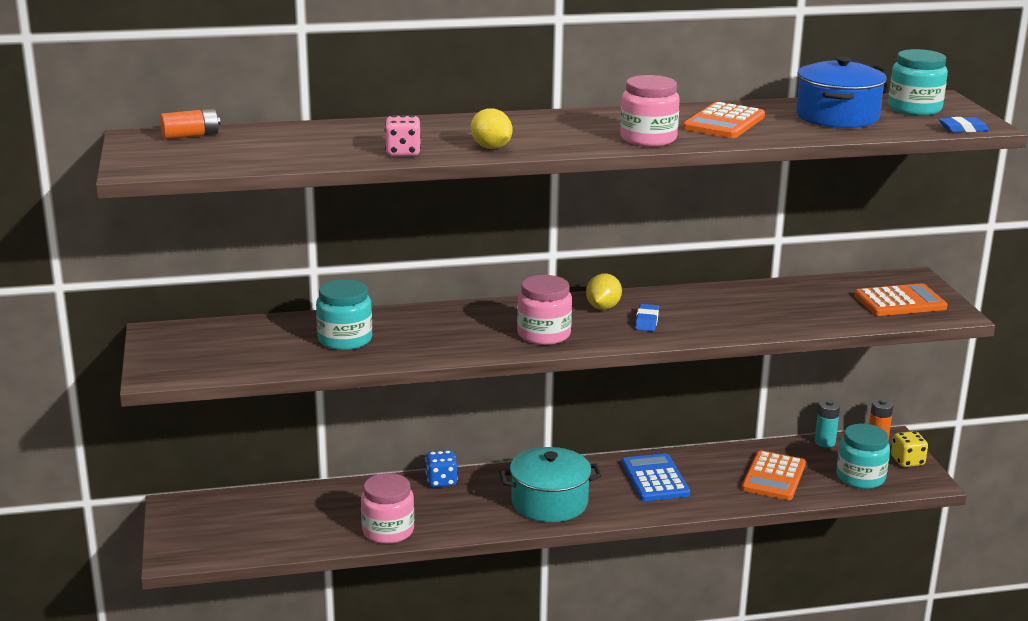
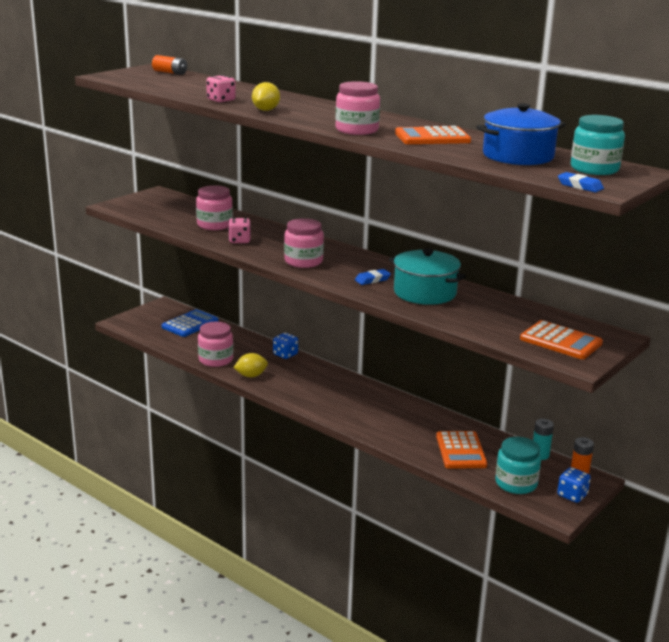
camera: 50 degrees right, 0 degrees up
turquoise jar [316,279,372,350] -> pink jar [196,185,233,230]
turquoise pot [499,447,602,522] -> turquoise pot moved to [389,248,466,305]
yellow lemon [586,273,622,310] -> yellow lemon moved to [233,353,268,377]
blue calculator [622,453,690,501] -> blue calculator moved to [162,309,218,337]
orange calculator [742,450,806,500] -> orange calculator turned 75 degrees counterclockwise [436,431,487,469]
yellow dice [891,431,928,467] -> blue dice [557,467,591,503]
none -> pink dice [228,218,251,243]

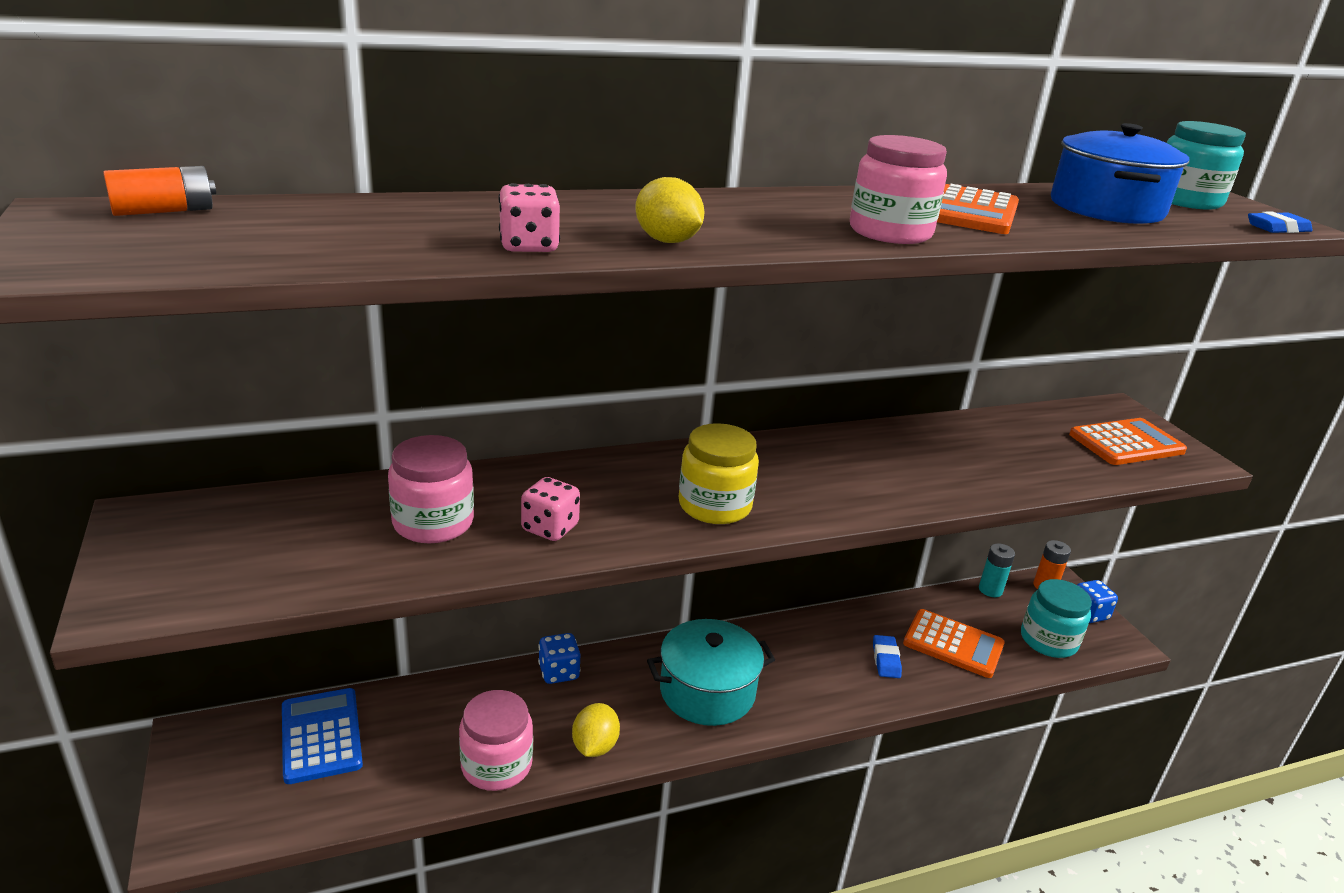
camera: 60 degrees left, 5 degrees up
pink jar [284,218,324,268] -> yellow jar [679,423,759,524]
blue eraser [355,269,391,285] -> blue eraser moved to [873,635,902,678]
turquoise pot [389,248,466,305] -> turquoise pot moved to [647,619,775,726]

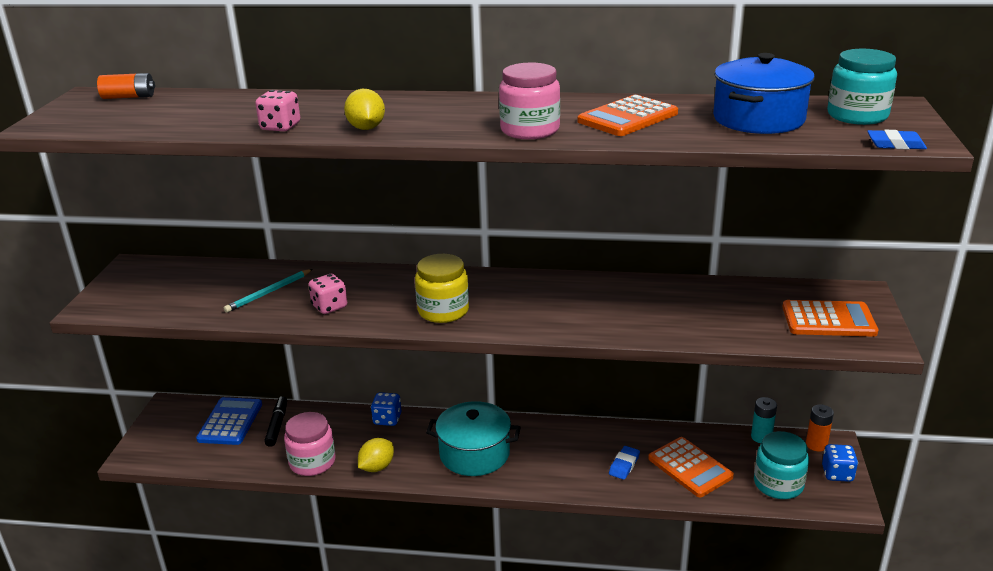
camera: 30 degrees right, 0 degrees up
pink jar [388,435,474,543] -> turquoise pencil [224,269,313,313]
none -> black marker [264,396,287,447]

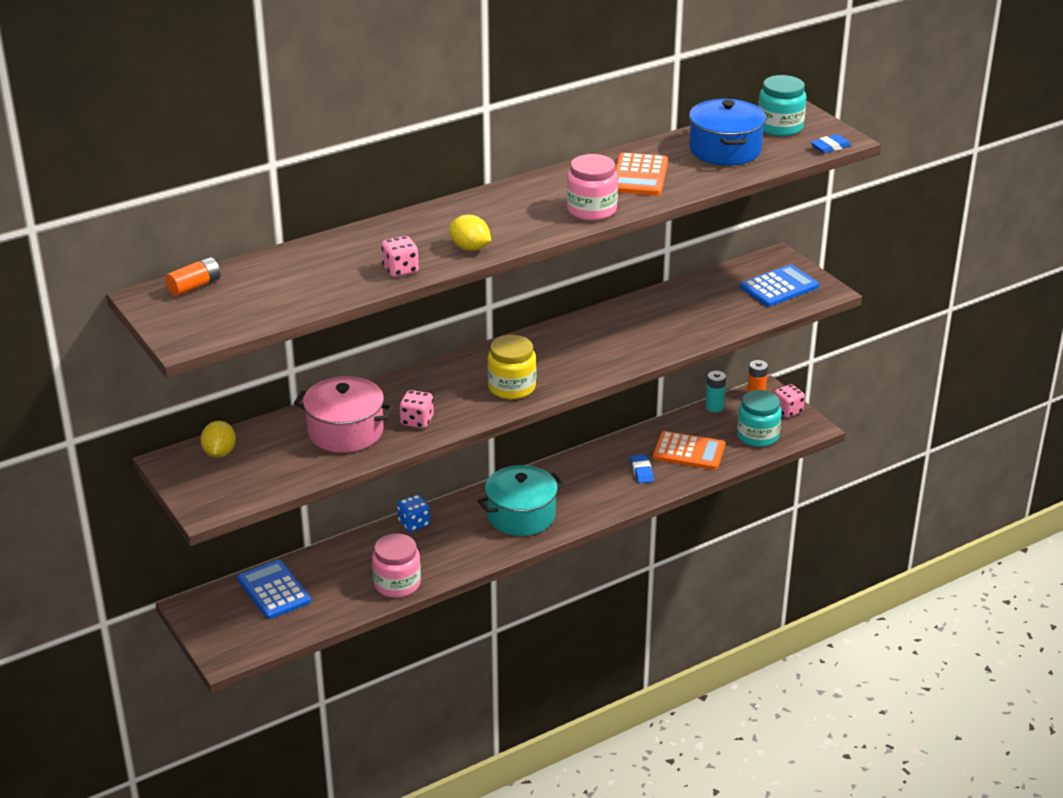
camera: 40 degrees left, 5 degrees up
turquoise pencil [224,269,313,313] -> pink pot [294,376,394,453]
black marker [264,396,287,447] -> none
yellow lemon [358,438,394,472] -> yellow lemon moved to [201,421,236,458]
orange calculator [783,300,878,337] -> blue calculator [740,265,819,307]
blue dice [822,444,858,482] -> pink dice [774,384,805,418]

